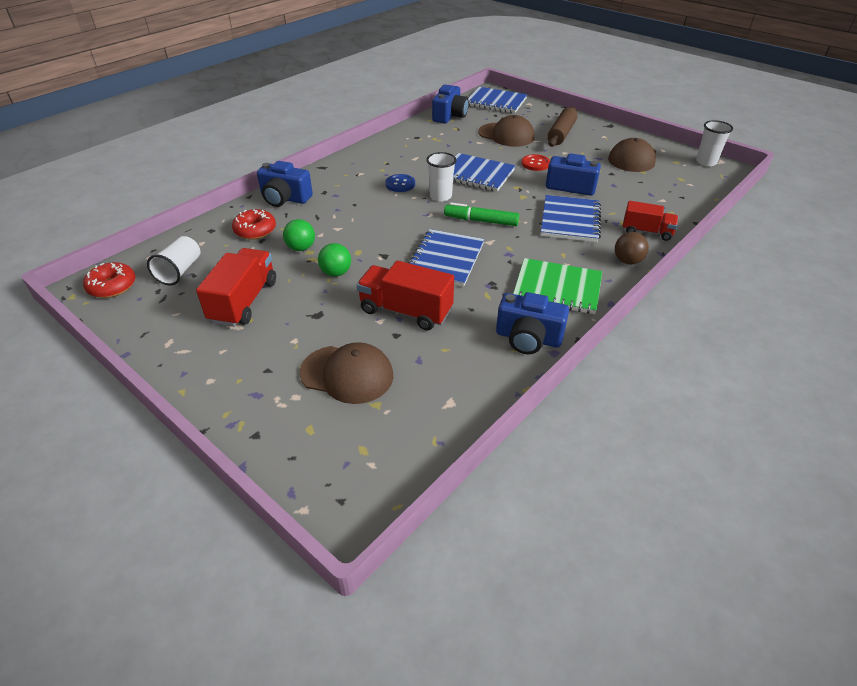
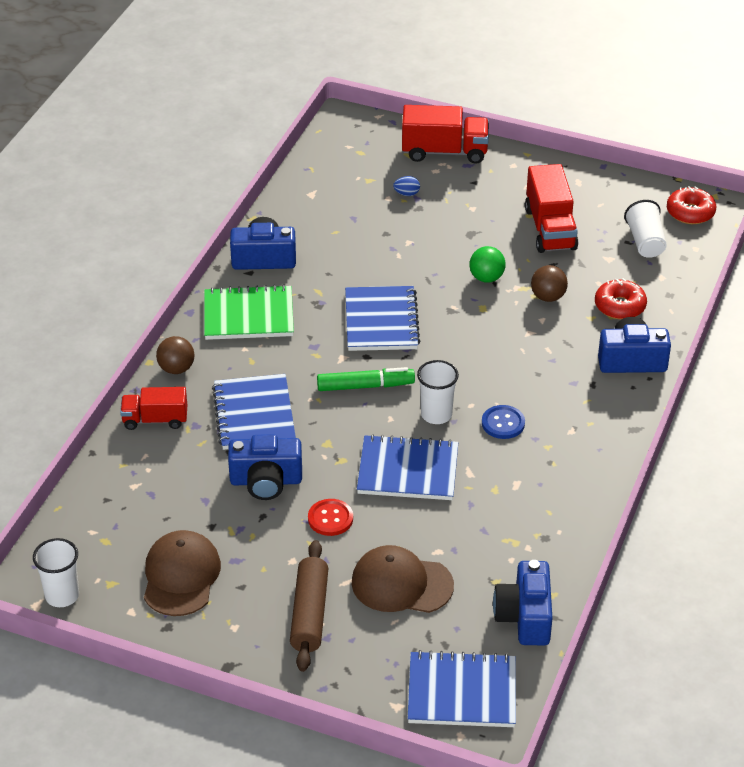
camera: 160 degrees right, 0 degrees up
green ball [283,219,315,251] -> brown ball [531,265,568,302]
brown cap [300,342,393,404] -> blue egg [393,176,420,196]
red truck [357,260,454,331] -> red truck moved to [402,105,489,164]

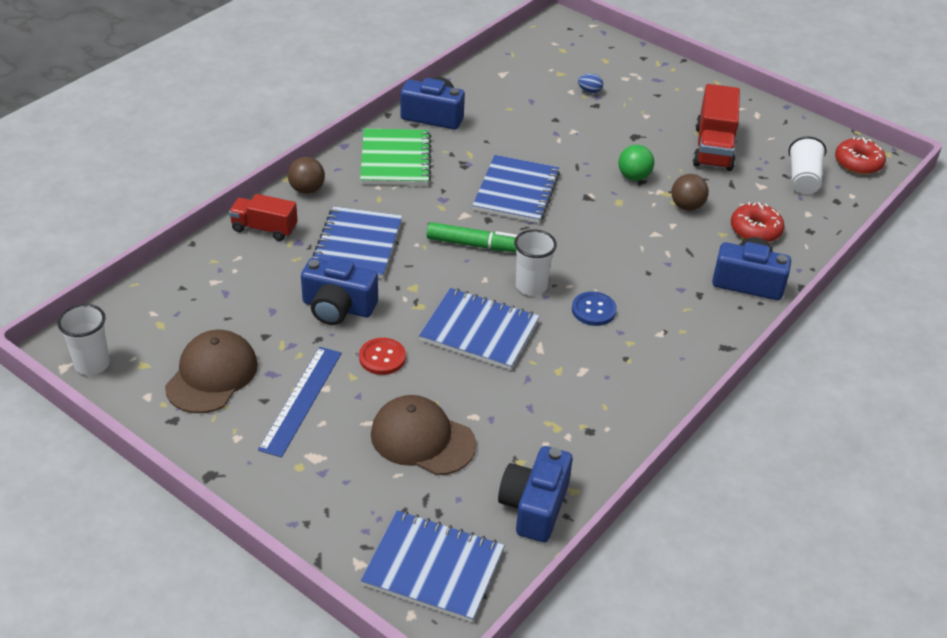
camera: 15 degrees right, 0 degrees up
green notebook [204,284,294,340] -> green notebook turned 75 degrees clockwise [360,129,431,185]
brown rolling pin [290,540,329,672] -> none
red truck [402,105,489,164] -> none
none -> blue ruler [258,347,342,457]

